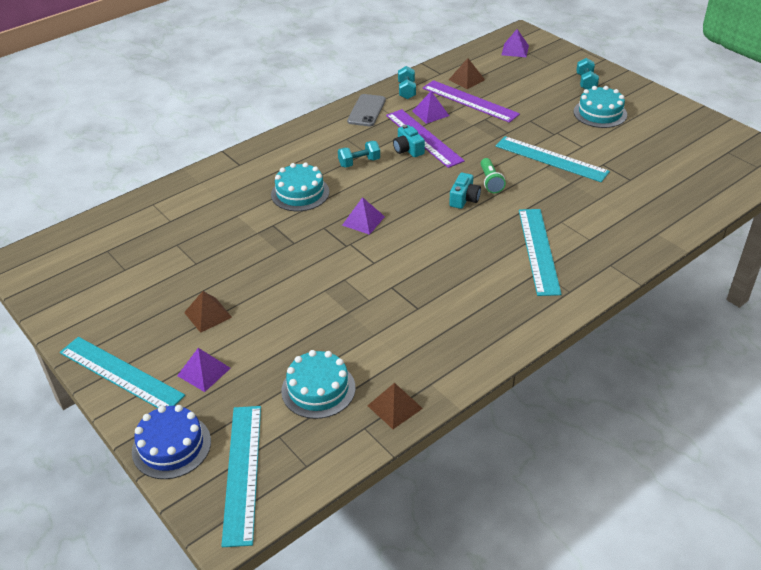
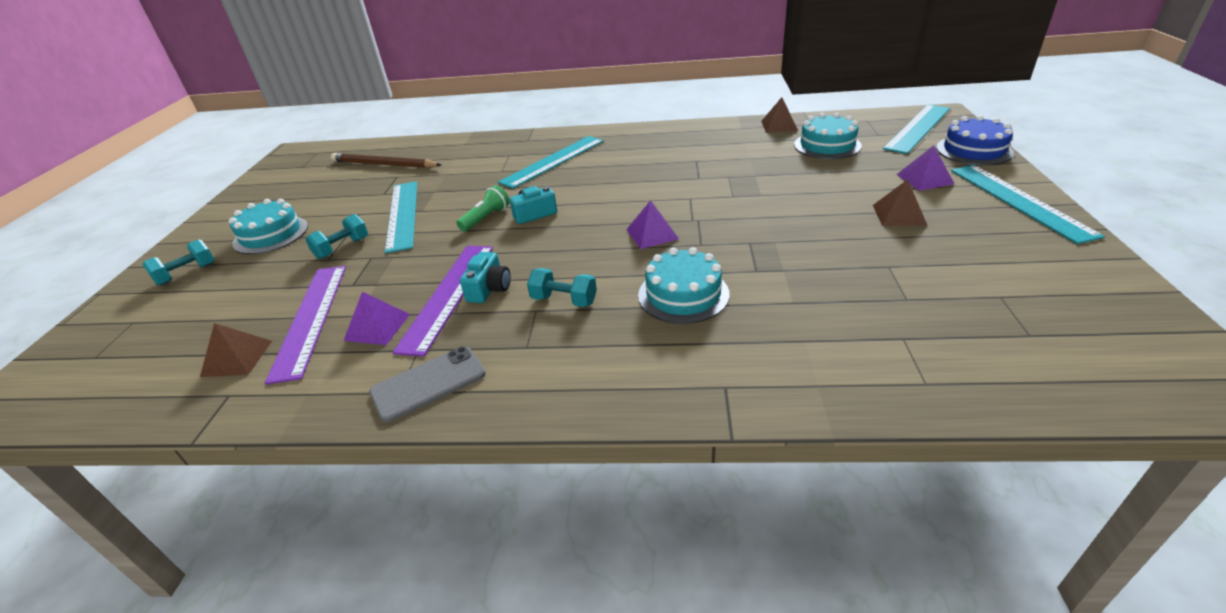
camera: 135 degrees left, 5 degrees down
turquoise dumbbell [398,66,416,99] -> turquoise dumbbell moved to [305,214,368,259]
purple pyramid [502,29,529,57] -> none
none -> brown pencil [331,153,442,168]

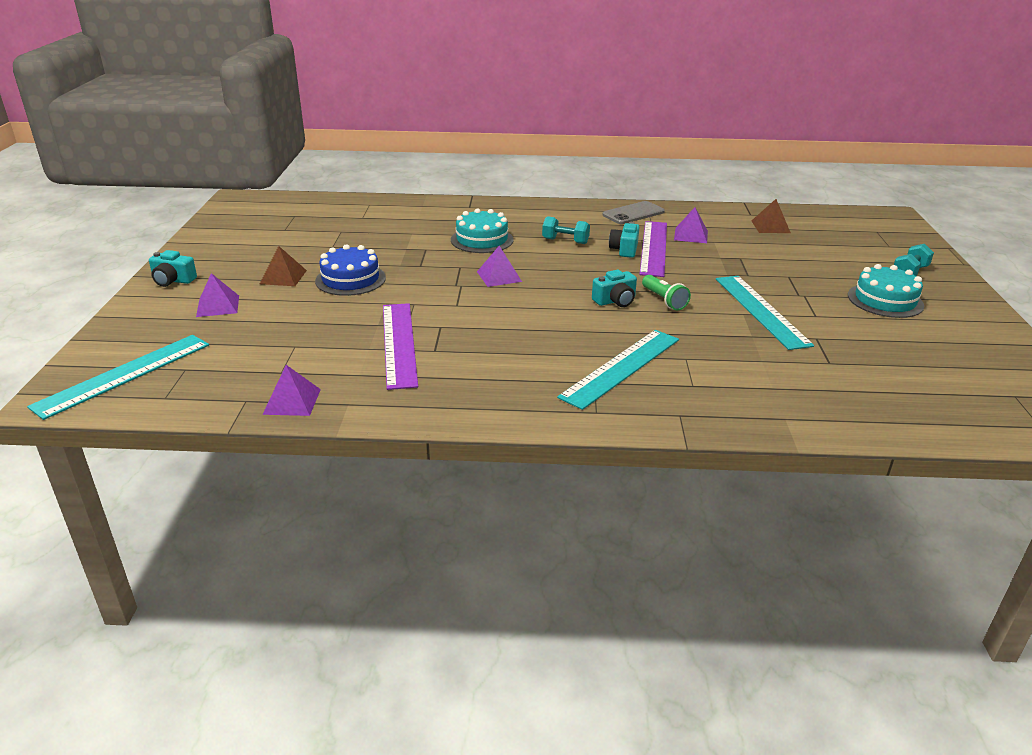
camera: 175 degrees right, 5 degrees down
purple ruler [265,266,346,385] -> purple ruler moved to [383,303,418,390]
turquoise dumbbell [305,214,368,259] -> none
brown pencil [331,153,442,168] -> none
green flashlight [456,185,510,232] -> green flashlight turned 60 degrees counterclockwise [642,275,691,310]
brown pyramid [761,97,798,133] -> purple pyramid [262,365,321,416]
turquoise cake [794,113,862,159] -> none
blue cake [936,115,1014,165] -> blue cake moved to [315,244,386,296]
turquoise ruler [951,165,1105,244] -> turquoise camera [149,250,197,287]

